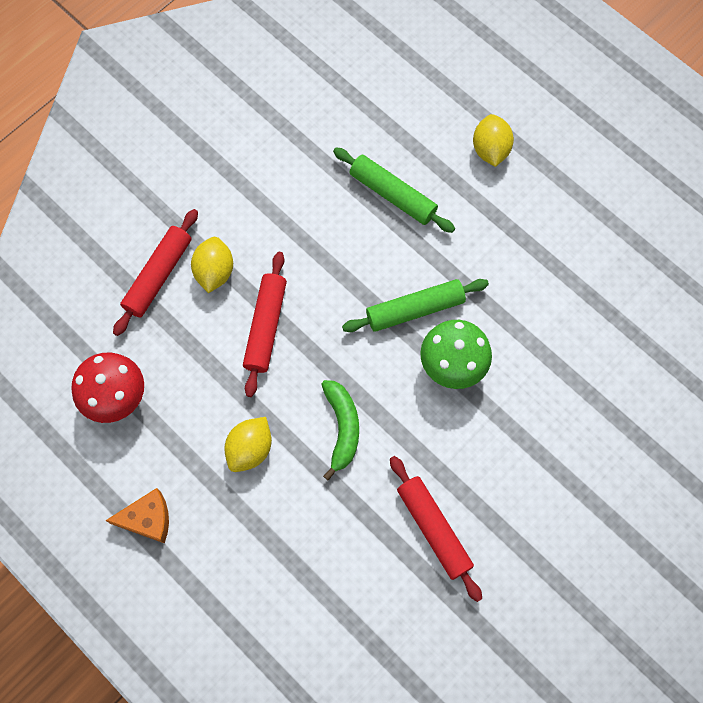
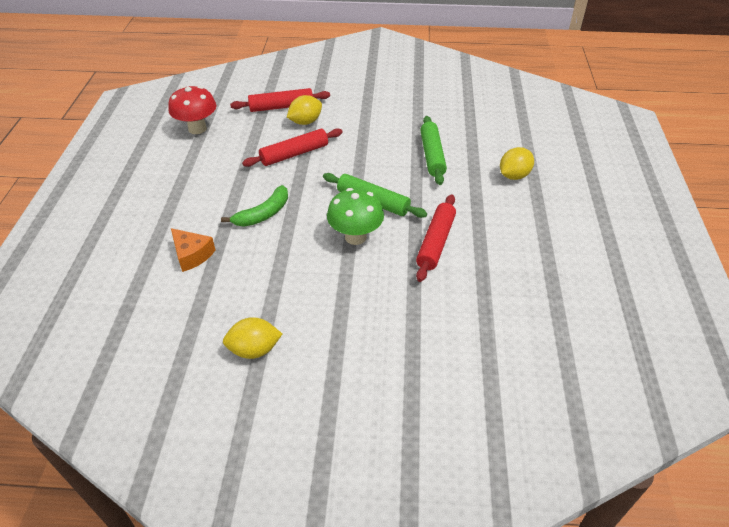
camera: 50 degrees right, 25 degrees down
orange cheese [105,488,169,543] -> orange cheese moved to [171,228,215,272]
yellow lemon [224,417,272,472] -> yellow lemon moved to [223,317,282,359]
red rolling pin [390,456,482,602] -> red rolling pin moved to [416,194,456,282]

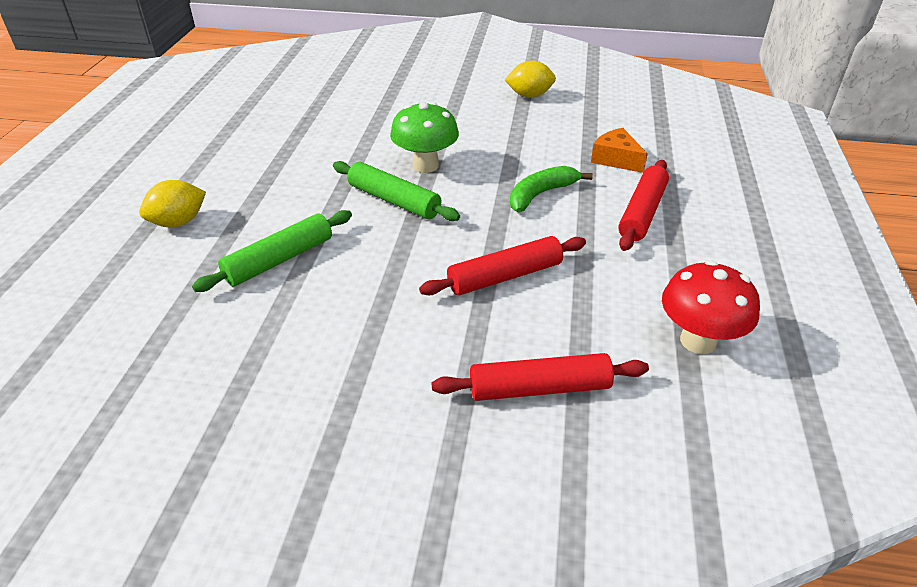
camera: 175 degrees left, 5 degrees down
yellow lemon [287,95,322,125] -> none
red rolling pin [416,194,456,282] -> red rolling pin moved to [618,160,669,251]
green rolling pin [420,116,447,185] -> green rolling pin turned 45 degrees clockwise [192,210,352,292]

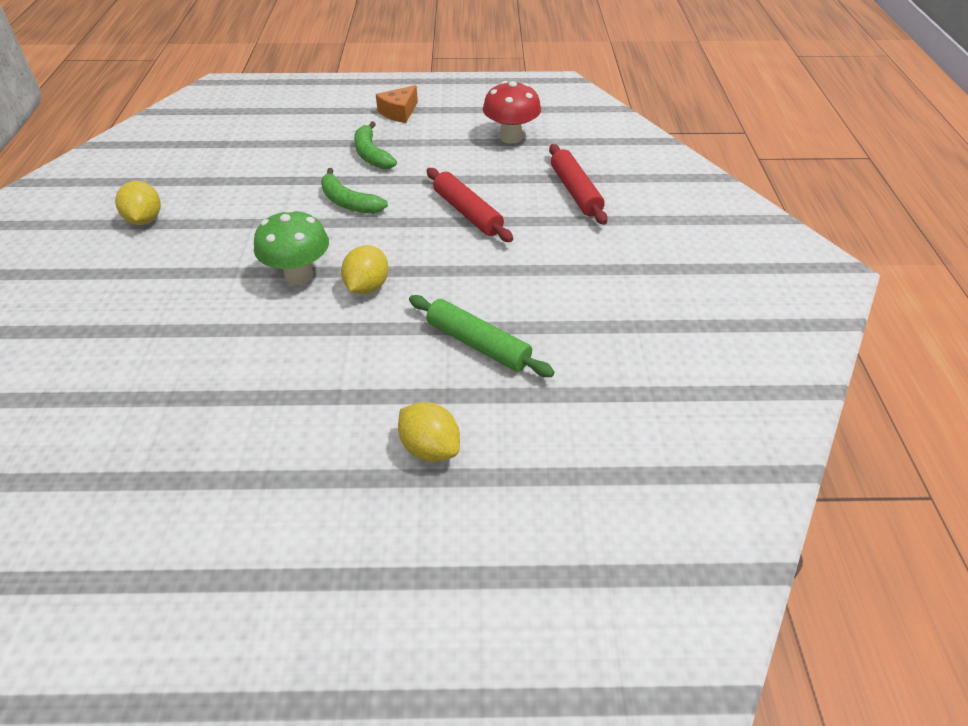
camera: 100 degrees left, 5 degrees up
green rolling pin [333,161,460,221] -> yellow lemon [341,245,389,294]
orange cheese [591,128,648,173] -> orange cheese moved to [376,85,418,123]
red rolling pin [618,160,669,251] -> green banana [354,121,397,169]

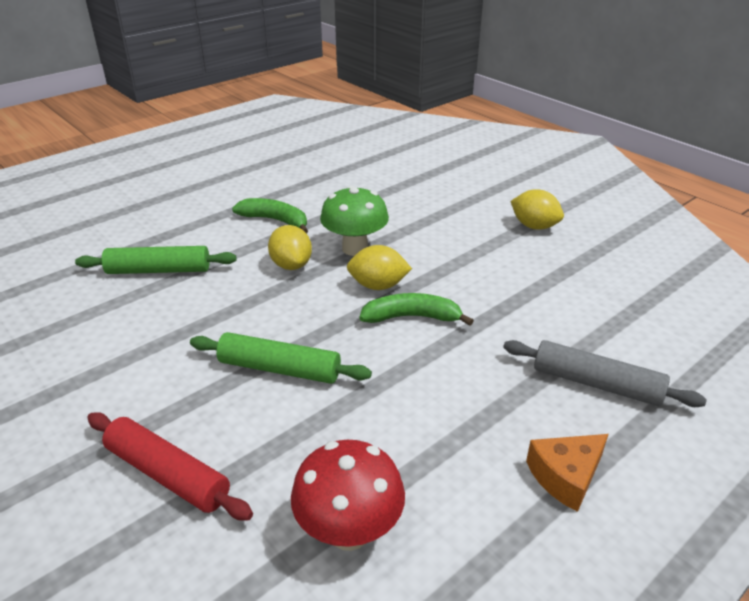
camera: 140 degrees right, 10 degrees down
green banana [354,121,397,169] -> green banana moved to [232,198,308,234]
orange cheese [376,85,418,123] -> orange cheese turned 120 degrees counterclockwise [526,434,609,512]
yellow lemon [398,402,460,462] -> yellow lemon moved to [347,245,412,290]
red rolling pin [427,168,513,242] -> green rolling pin [190,332,372,384]
none -> grey rolling pin [503,340,707,407]

